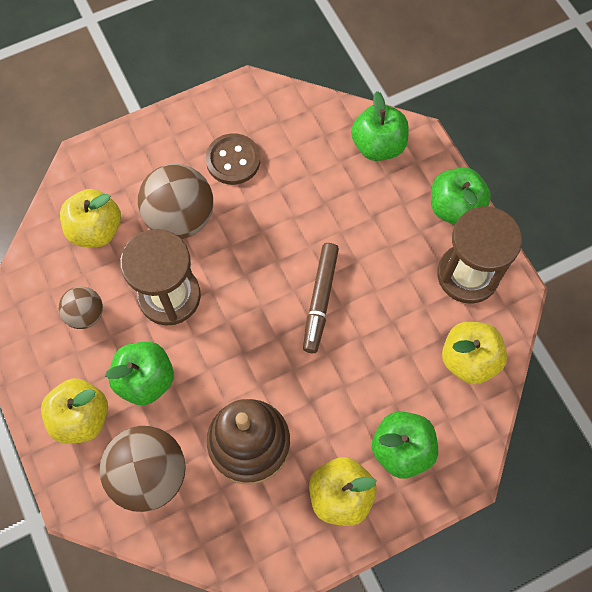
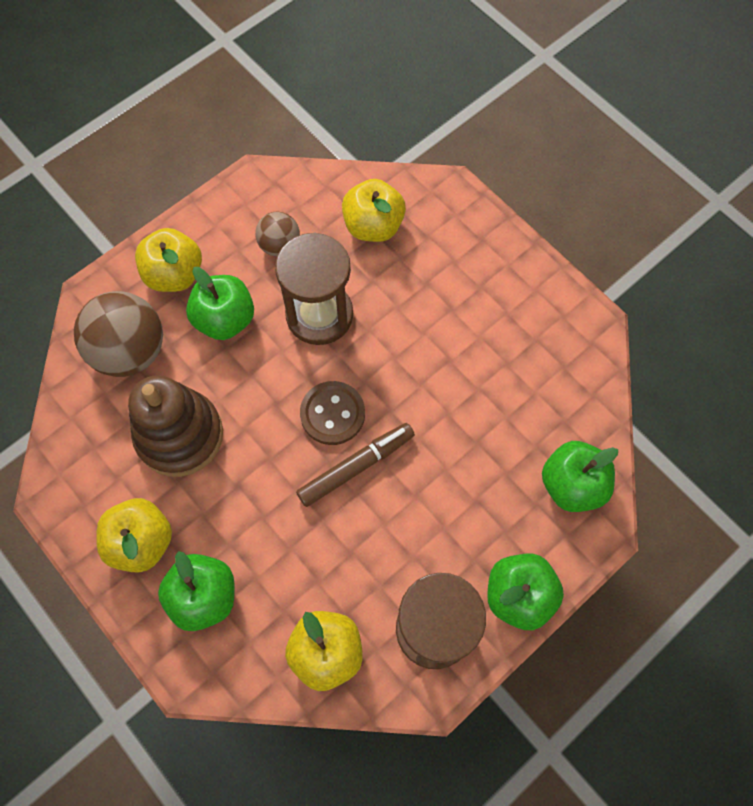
camera: 75 degrees right, 0 degrees up
brown ball [138,164,213,239] -> none
brown button [206,133,260,185] -> brown button moved to [300,381,365,445]
brown marker [303,243,339,353] -> brown marker turned 150 degrees clockwise [296,423,415,507]

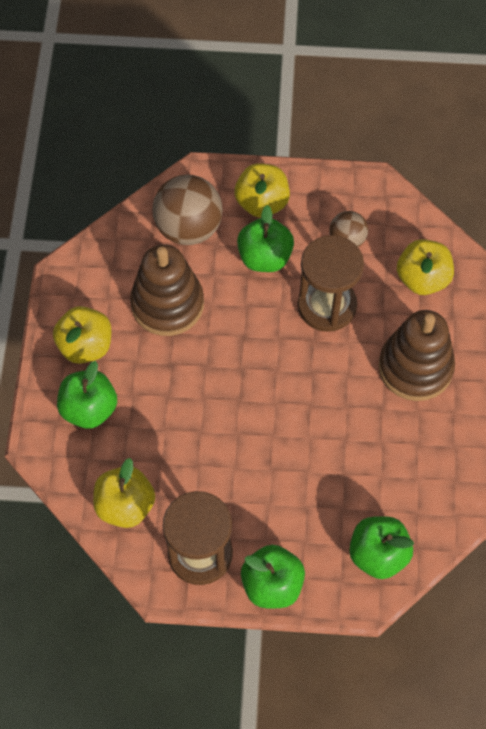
camera: 45 degrees right, 5 degrees down
brown marker [296,423,415,507] -> none
brown button [300,381,365,445] -> none
none -> brown stacking toy [378,310,455,401]

